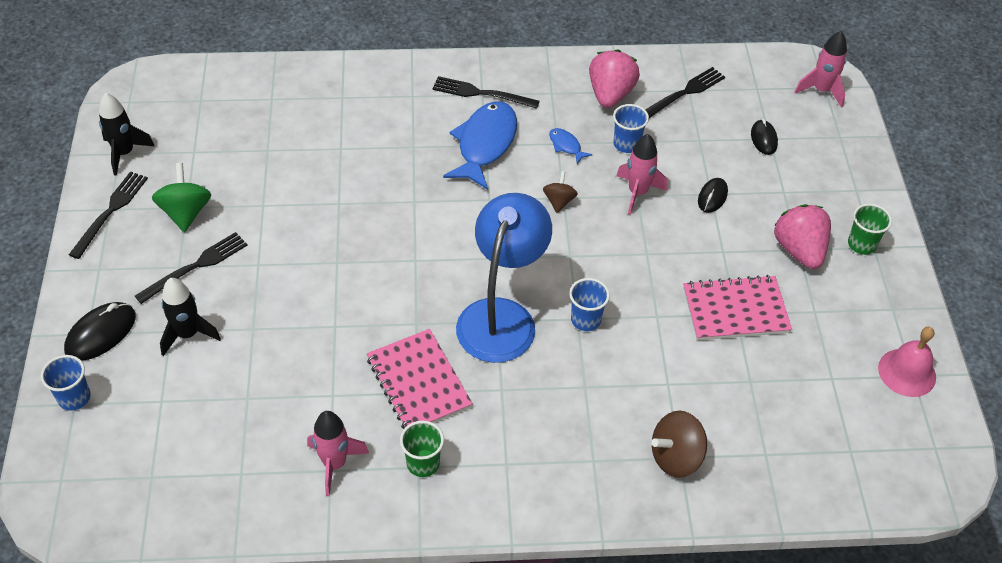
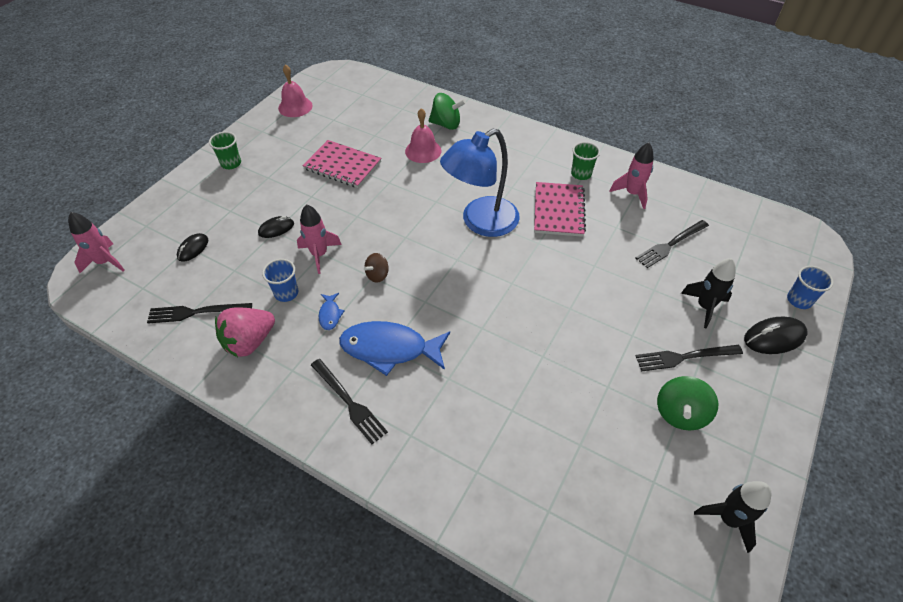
camera: 145 degrees left, 0 degrees up
black fork [69,171,148,259] -> black fork moved to [636,220,709,268]
blue fish [443,101,517,190] -> blue fish turned 45 degrees clockwise [339,321,450,376]
blue cup [569,278,610,331] -> none
brown spinning top [652,411,707,478] -> green spinning top [429,93,466,130]
pink strawberry [774,204,831,269] -> none
none -> pink bell [405,108,441,163]

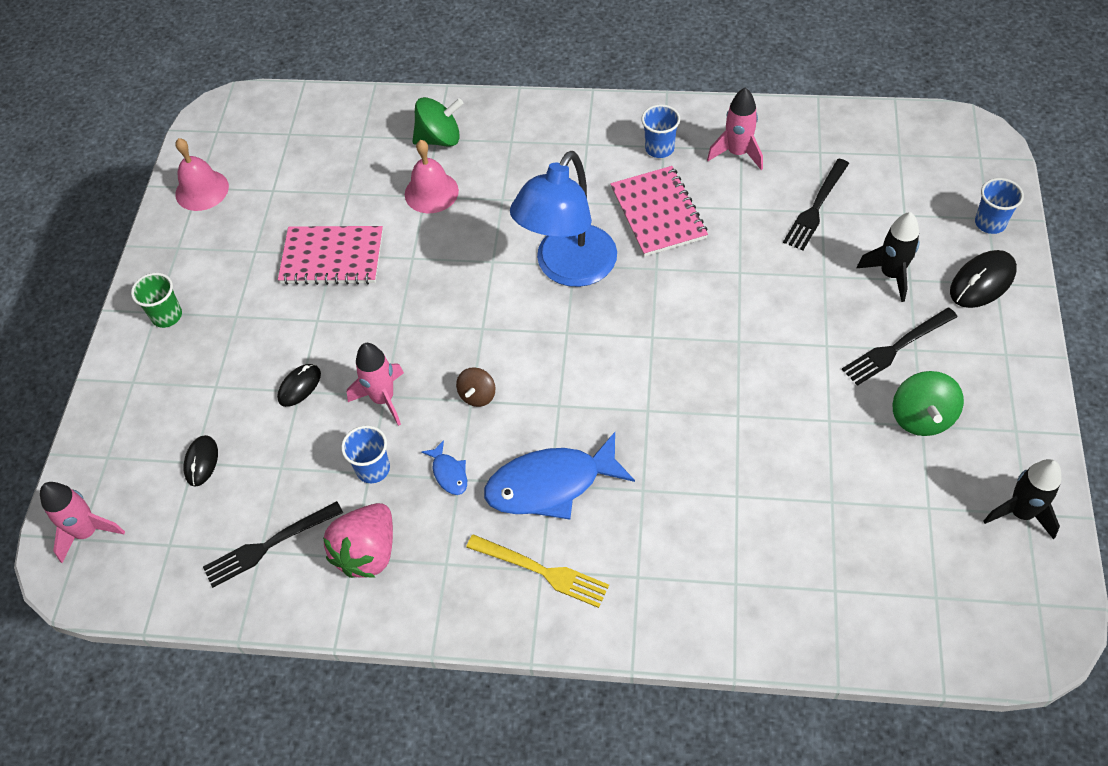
camera: 20 degrees left, 5 degrees up
black fork [311,359,388,444] -> yellow fork [466,534,609,608]
green cup [571,142,600,180] -> blue cup [641,105,680,158]

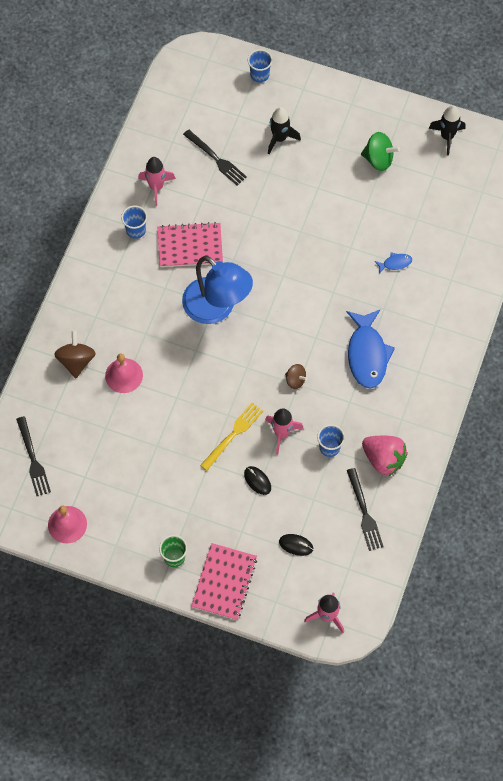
camera: 80 degrees left, 10 degrees up
pink notebook [278,226,383,285] -> pink notebook moved to [191,543,257,620]
green spinning top [412,97,464,147] -> brown spinning top [54,330,96,378]
blue fish [421,440,467,495] -> blue fish moved to [375,252,412,274]
yellow fork [466,534,609,608] -> yellow fork moved to [200,403,263,471]
black fork [842,307,958,386] -> black fork moved to [16,416,51,496]
black mouse [950,250,1017,308] -> none

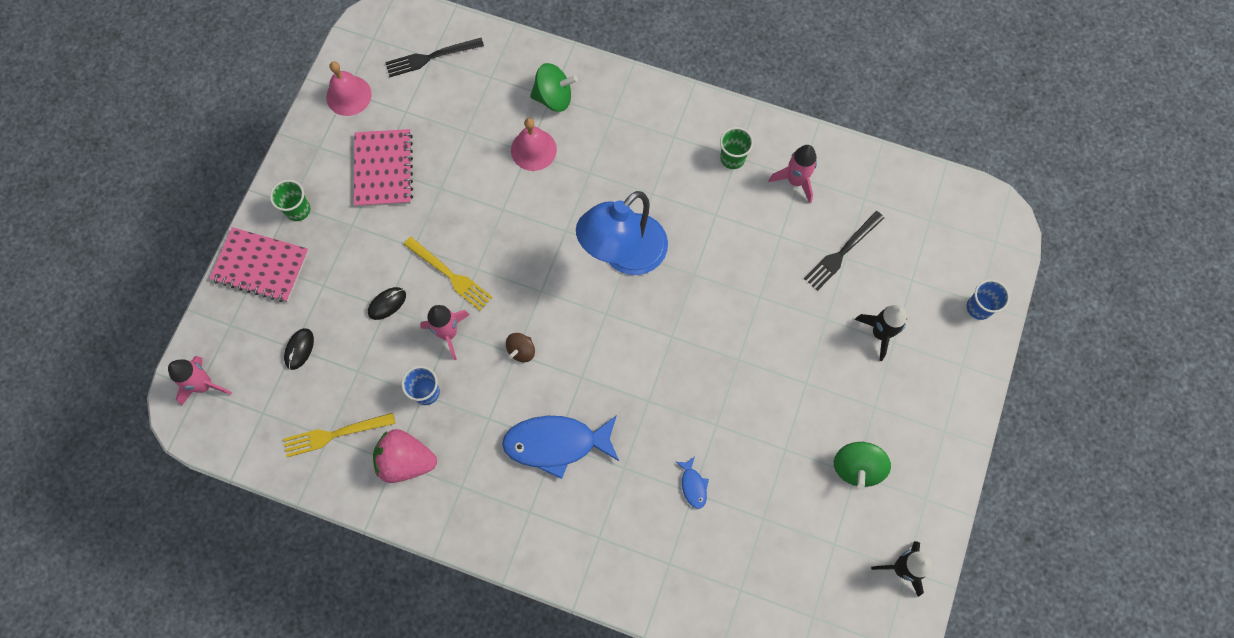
camera: 90 degrees right, 5 degrees up
brown spinning top [54,330,96,378] -> green spinning top [530,63,578,112]
blue cup [121,206,147,239] -> green cup [720,127,753,169]
pink notebook [158,222,223,267] -> pink notebook moved to [354,129,413,207]
black fork [347,468,384,551] -> yellow fork [283,413,396,457]
pink strawberry [362,436,408,476] -> pink strawberry turned 60 degrees clockwise [373,429,437,483]

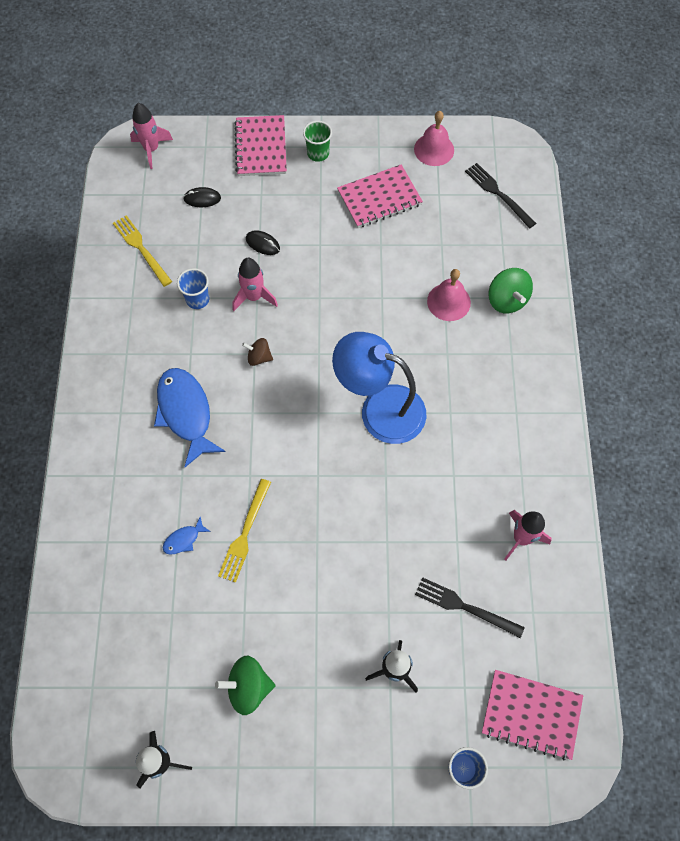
camera: 70 degrees right, 5 degrees down
pink strawberry [373,429,437,483] -> none
yellow fork [403,237,492,311] -> yellow fork moved to [218,479,271,583]
green cup [720,127,753,169] -> none
none -> pink notebook [482,670,583,761]

